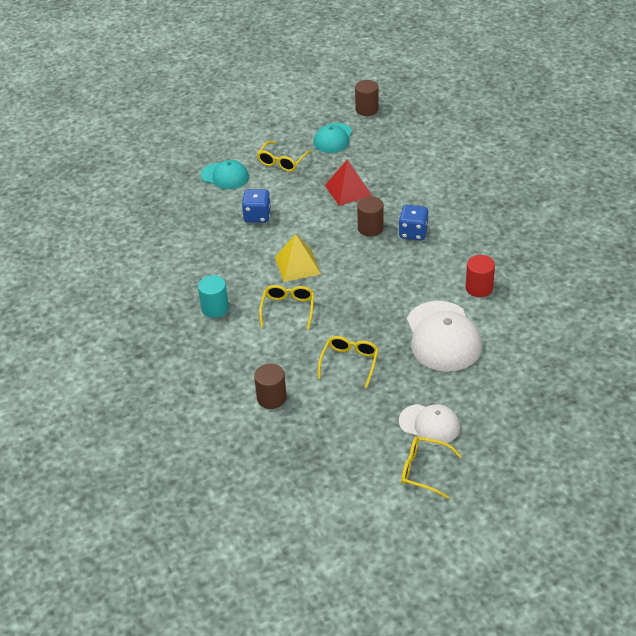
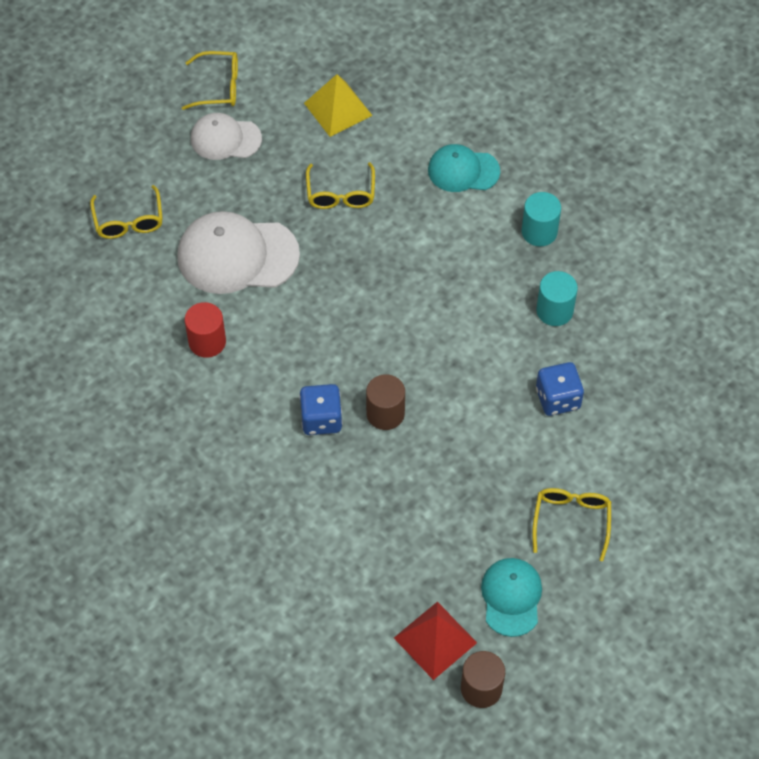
camera: 160 degrees right, 15 degrees up
turquoise cap [201,160,249,189] -> turquoise cap moved to [428,144,500,192]
brown cylinder [254,363,286,409] -> none
yellow glasses [259,285,314,329] -> yellow glasses moved to [90,185,163,239]
yellow pyramid [275,234,321,282] -> yellow pyramid moved to [304,74,373,137]
red pyramid [325,159,372,206] -> red pyramid moved to [394,602,477,680]
white cap [407,301,482,372] -> white cap turned 60 degrees counterclockwise [177,211,300,294]
none -> turquoise cylinder [536,271,578,326]

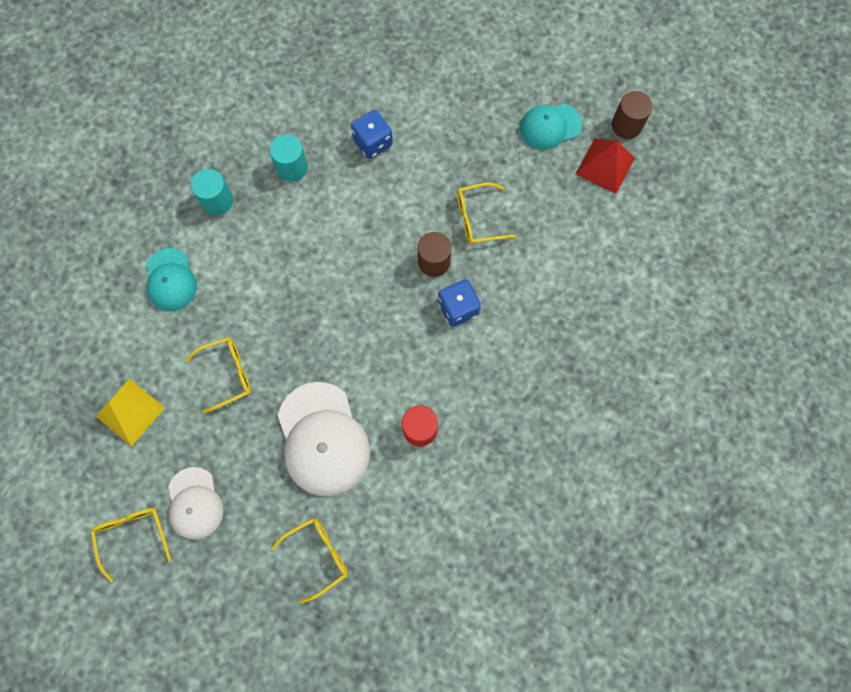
camera: 110 degrees left, 15 degrees up
yellow glasses [532,488,611,561] -> yellow glasses moved to [457,183,517,244]

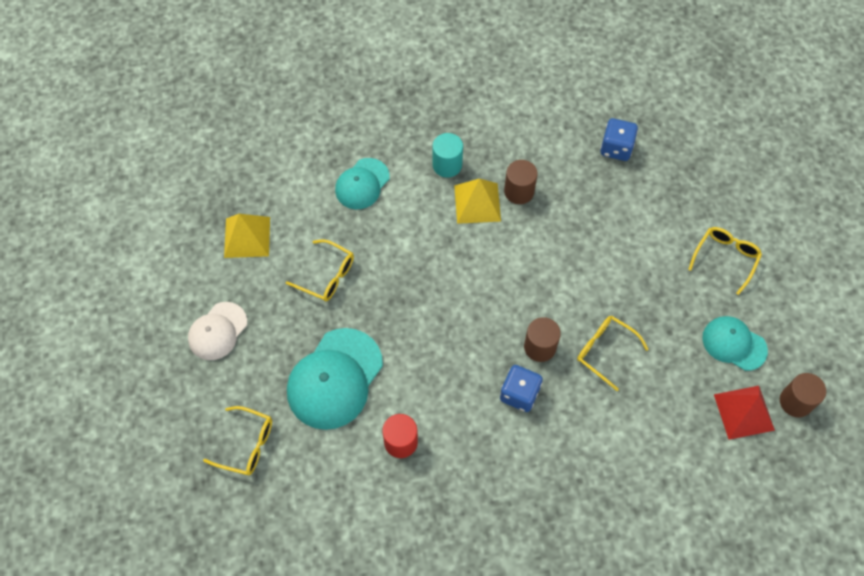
camera: 50 degrees right, 10 degrees down
yellow glasses [91,508,172,582] -> yellow glasses moved to [688,227,762,295]
turquoise cylinder [269,134,308,182] -> brown cylinder [504,160,538,204]
white cap [277,382,370,496] -> turquoise cap [287,328,383,430]
blue dice [351,110,393,159] -> blue dice moved to [600,118,638,161]
none -> yellow pyramid [454,179,501,224]

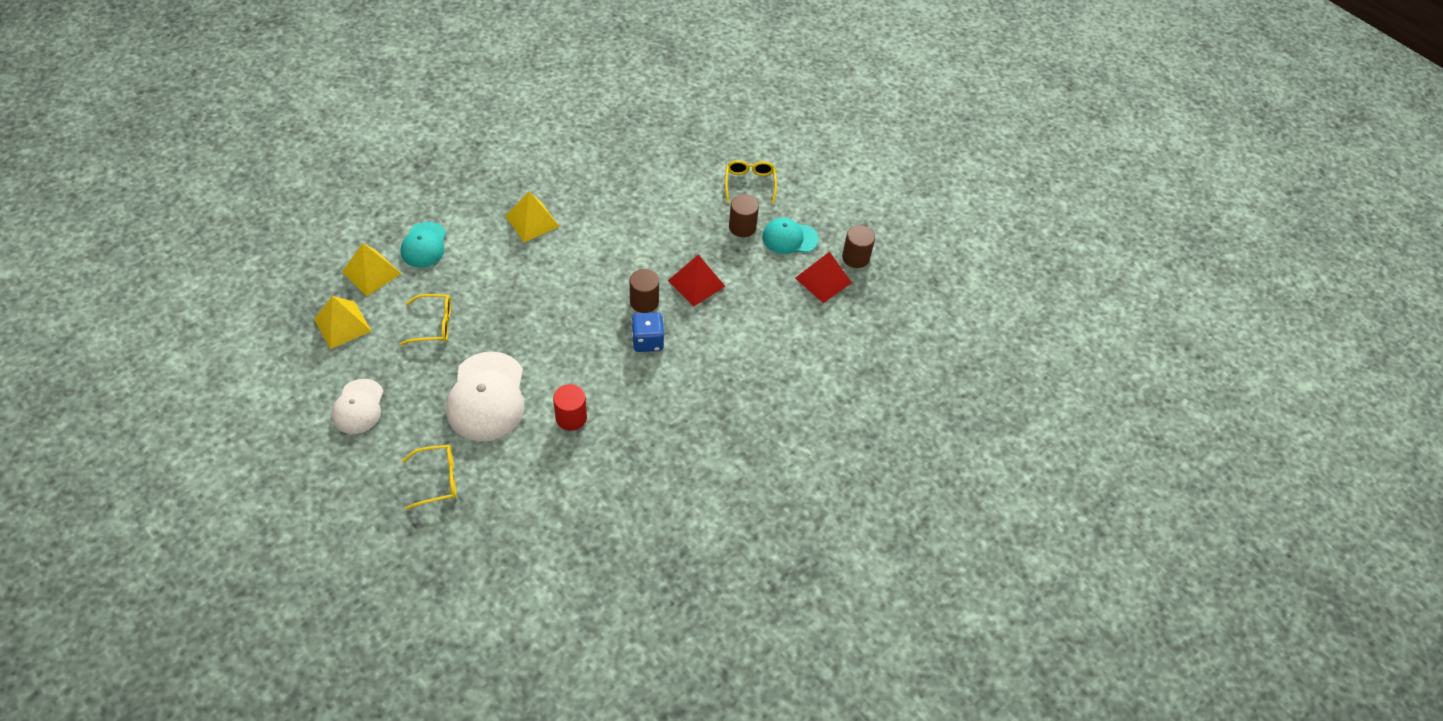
camera: 35 degrees left, 10 degrees down
turquoise cap [287,328,383,430] -> white cap [446,352,524,441]
turquoise cylinder [433,133,463,178] -> none
brown cylinder [504,160,538,204] -> brown cylinder moved to [729,195,759,237]
yellow glasses [577,316,649,391] -> red pyramid [668,254,726,306]
blue dice [600,118,638,161] -> none
none -> yellow pyramid [342,243,401,296]

